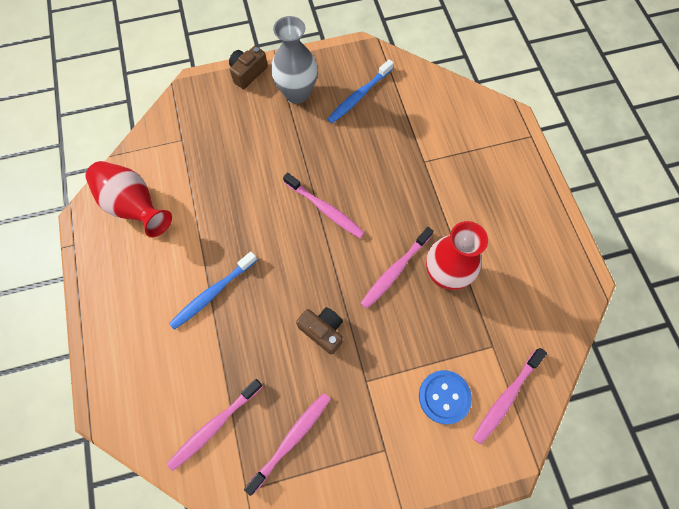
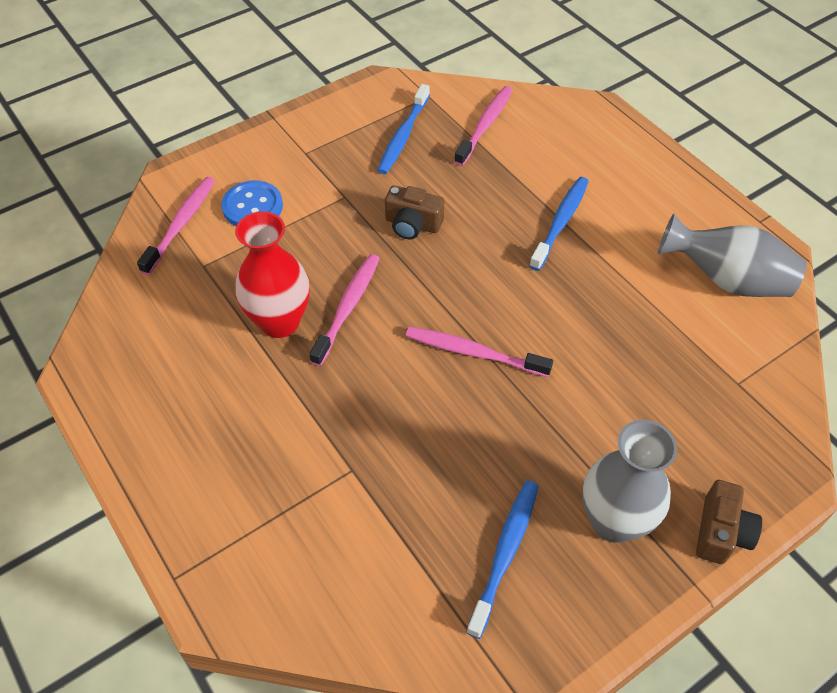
camera: 160 degrees right, 15 degrees down
red vase [85,161,172,237] -> grey vase [658,214,807,297]
pink toothbrush [244,393,331,496] -> blue toothbrush [377,84,430,174]

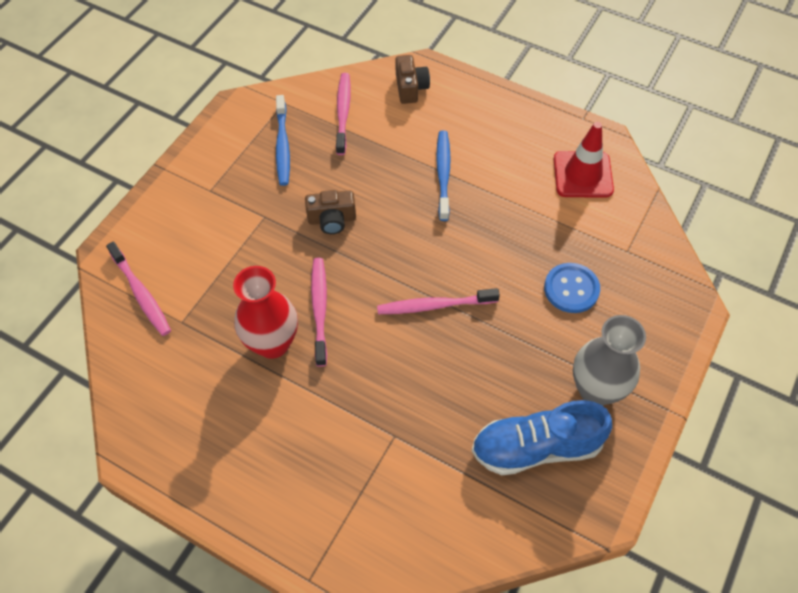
camera: 25 degrees left, 5 degrees up
pink toothbrush [137,177,215,275] -> pink toothbrush turned 150 degrees clockwise [106,242,171,336]
blue button [222,180,283,226] -> blue button moved to [544,263,600,313]
blue toothbrush [466,481,538,639] -> blue shoe [472,400,612,475]
grey vase [658,214,807,297] -> red traffic cone [554,122,614,198]
brown camera [696,480,762,564] -> brown camera moved to [395,55,430,104]

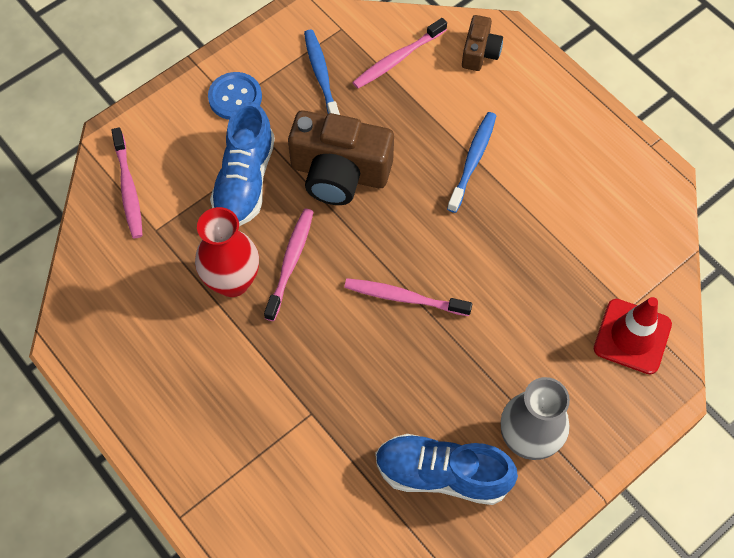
camera: 20 degrees right, 5 degrees up
blue toothbrush [276,95,290,186] -> blue toothbrush turned 150 degrees clockwise [304,30,340,115]
brown camera [305,190,356,234] -> brown camera [288,110,394,205], size x1.93
pink toothbrush [336,73,351,155] -> pink toothbrush turned 150 degrees counterclockwise [352,18,447,89]
blue button [544,263,600,313] -> blue button moved to [208,72,262,120]
red traffic cone [554,122,614,198] -> red traffic cone moved to [594,297,672,375]
none -> blue shoe [210,102,275,226]

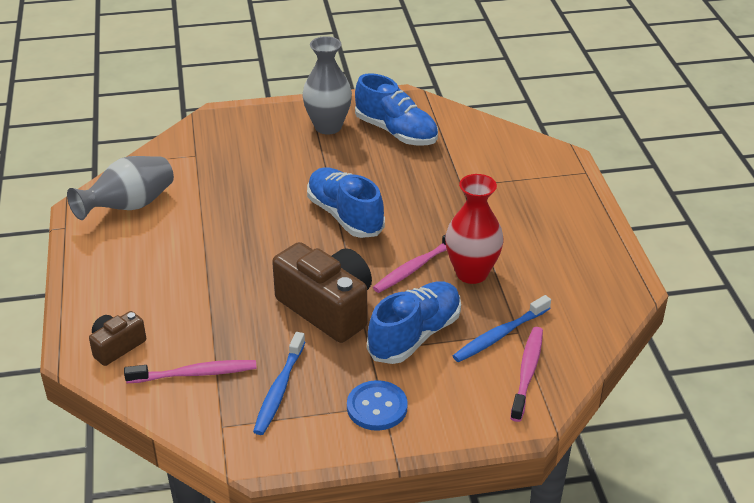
camera: 150 degrees left, 25 degrees down
pink toothbrush [344,278,472,316] -> blue shoe [307,167,385,238]
blue toothbrush [447,112,496,213] -> blue toothbrush moved to [453,295,551,362]
red traffic cone [594,297,672,375] -> none
none -> grey vase [67,156,174,220]

